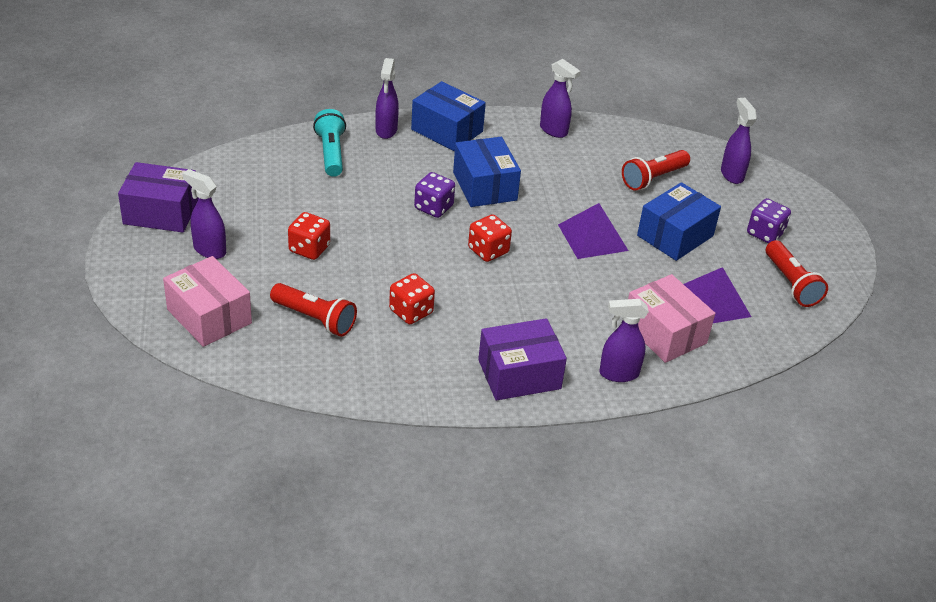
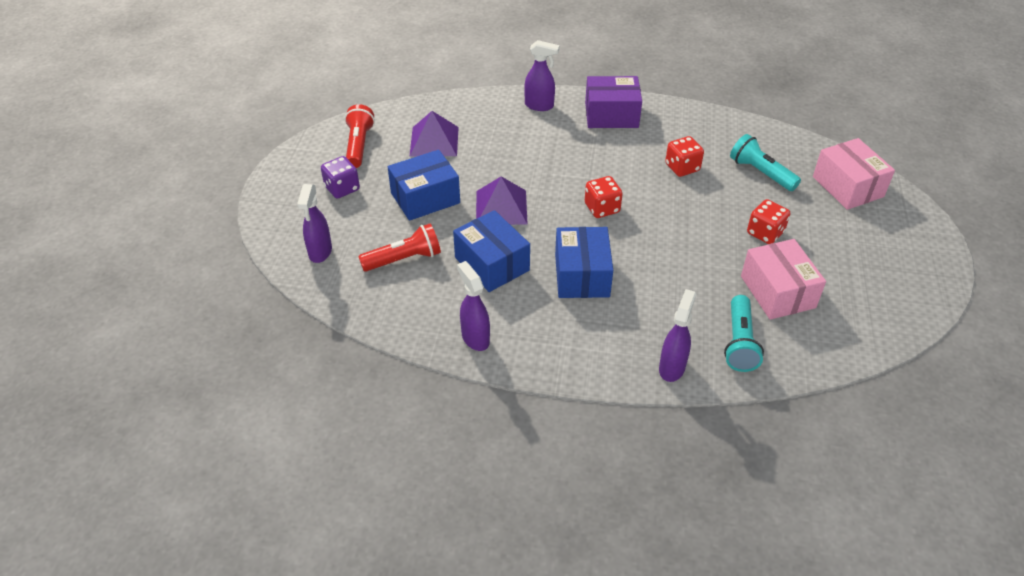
camera: 160 degrees left, 5 degrees up
purple box [118,162,198,232] -> none
purple spray bottle [182,169,226,259] -> none
red flashlight [270,283,357,337] -> turquoise flashlight [730,134,801,191]
blue box [411,81,486,151] -> blue box moved to [453,210,530,292]
purple dice [414,172,455,218] -> none
pink box [628,274,715,363] -> pink box moved to [741,239,826,320]

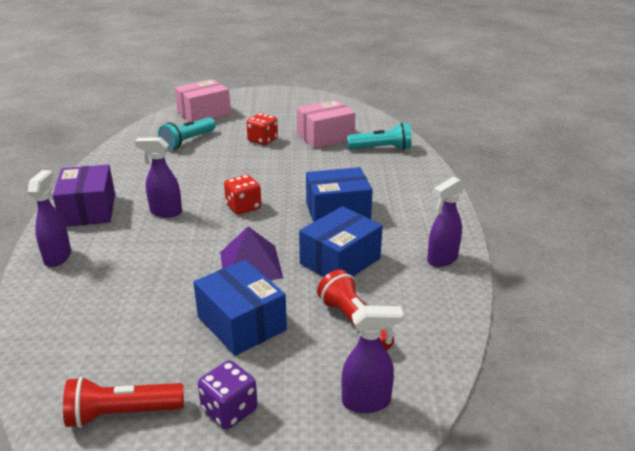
camera: 100 degrees left, 15 degrees down
purple pyramid [409,111,459,157] -> none
purple spray bottle [659,289,696,382] -> purple spray bottle moved to [135,137,182,217]
red dice [665,136,704,177] -> none

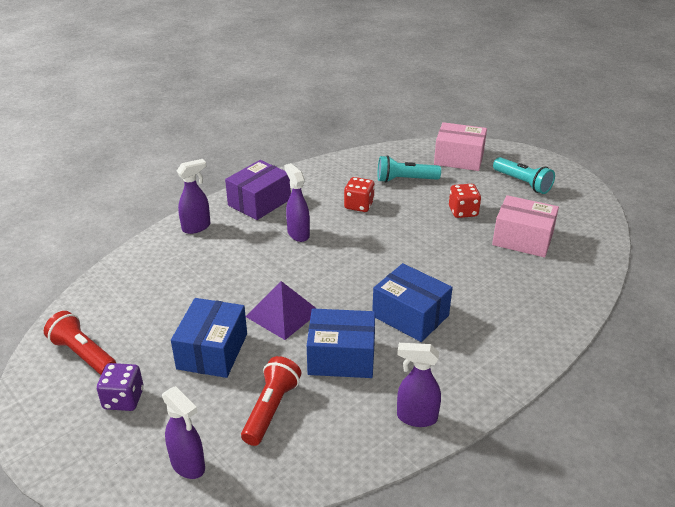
camera: 50 degrees right, 5 degrees up
red dice [224,175,261,215] -> red dice moved to [344,177,375,212]
turquoise flashlight [347,123,411,150] -> turquoise flashlight moved to [493,157,555,194]

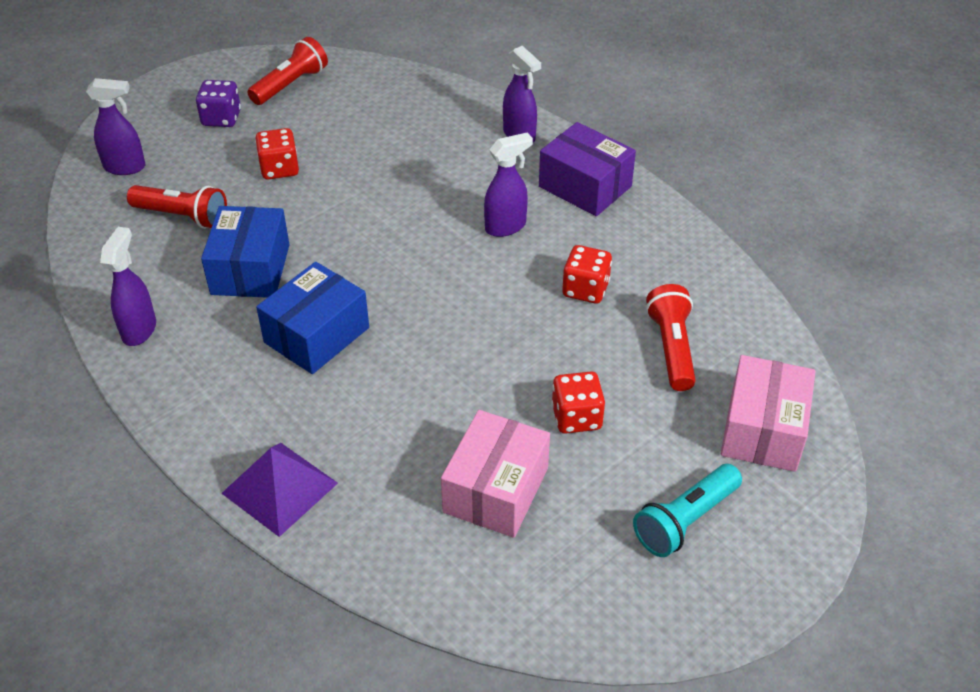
camera: 90 degrees right, 10 degrees up
purple spray bottle [162,386,205,479] -> purple spray bottle turned 135 degrees counterclockwise [86,78,145,175]
blue box [171,298,247,378] -> red dice [255,128,299,179]
purple pyramid [246,281,317,340] -> purple pyramid moved to [221,443,338,537]
turquoise flashlight [378,155,441,183] -> red flashlight [646,284,696,391]

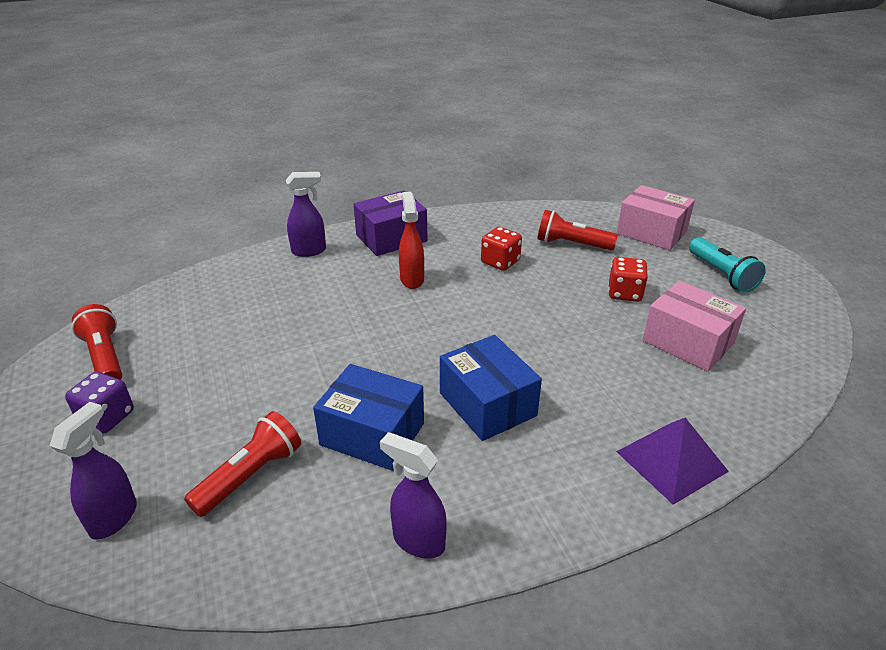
camera: 70 degrees left, 10 degrees down
red dice [255,128,299,179] -> none
purple spray bottle [484,132,533,237] -> red spray bottle [399,192,424,289]

